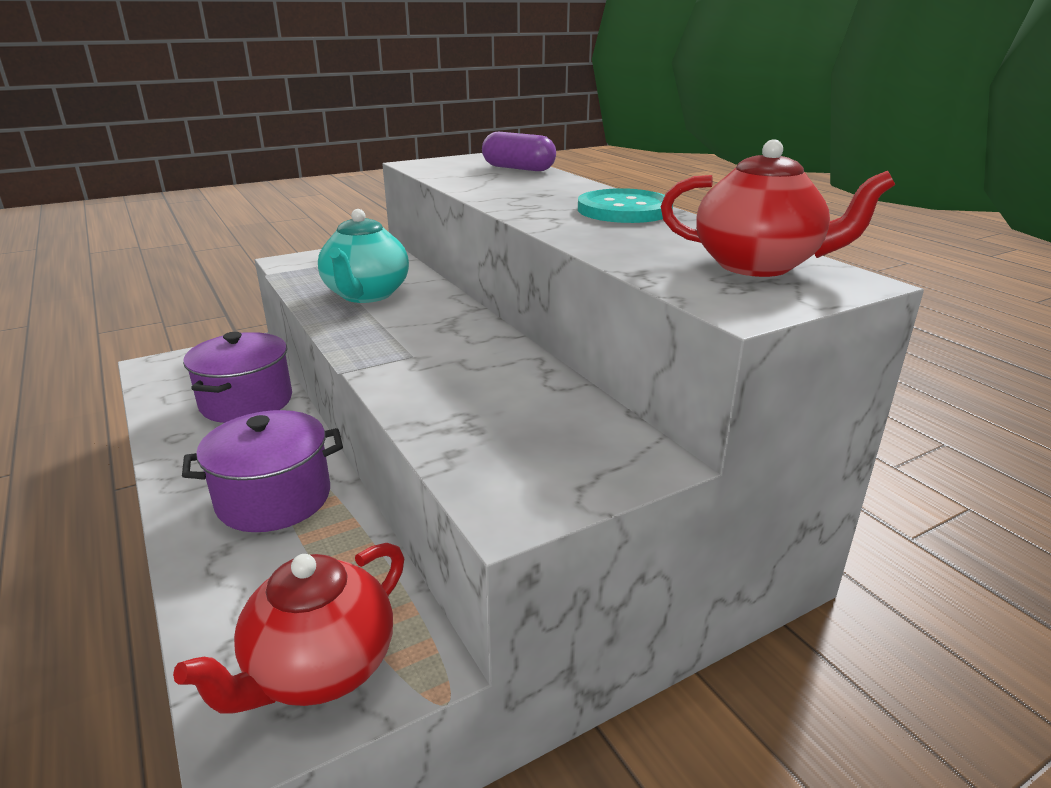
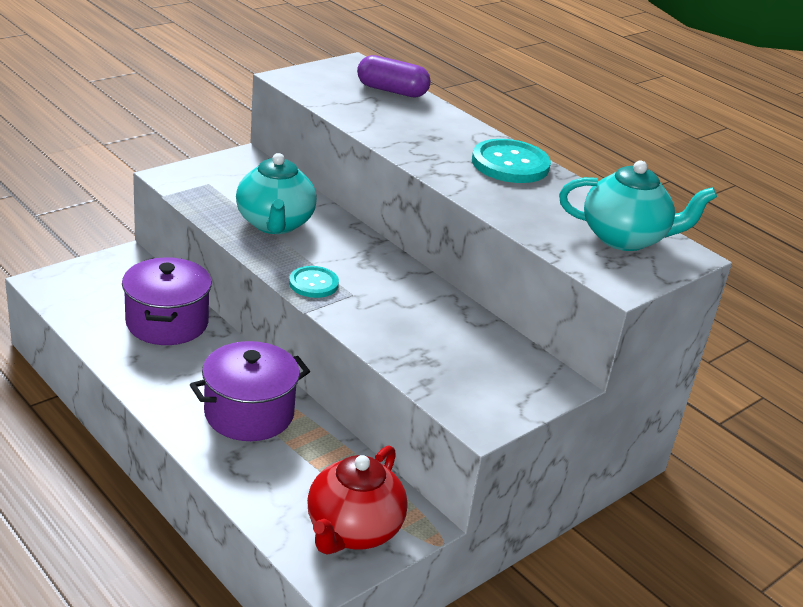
camera: 15 degrees left, 5 degrees up
red teapot [661,140,895,277] -> turquoise teapot [559,161,717,251]
none -> turquoise button [289,266,339,298]

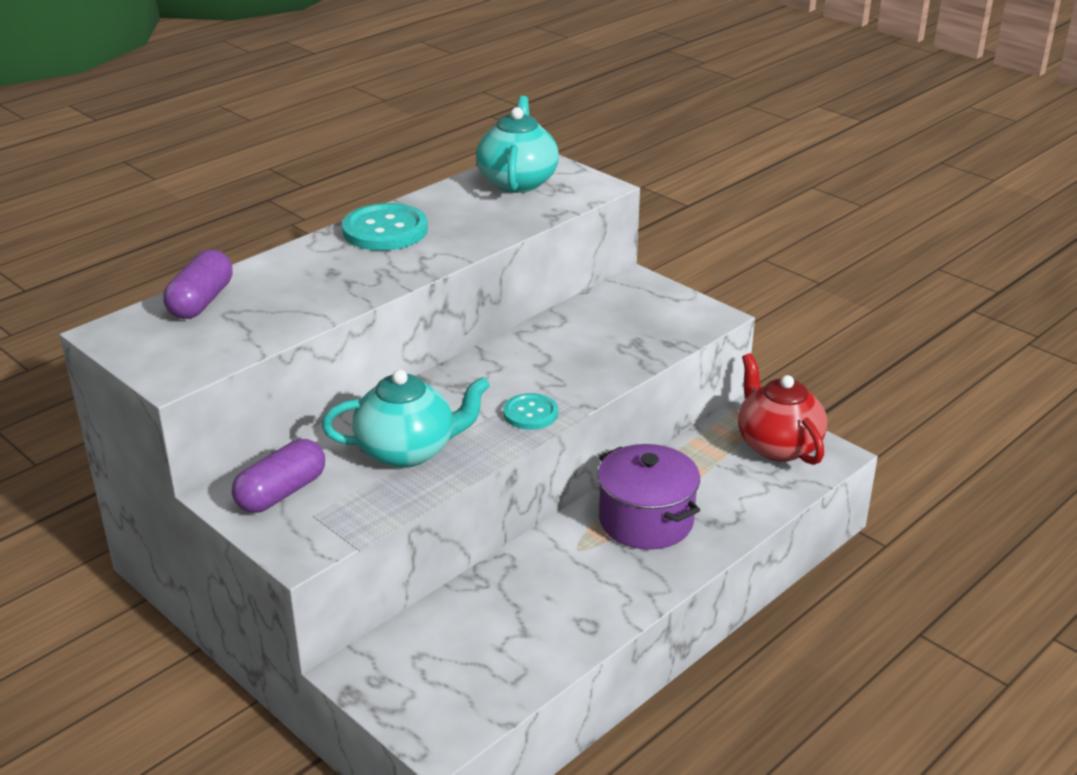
camera: 90 degrees left, 0 degrees up
purple pot [122,257,212,345] -> none
red teapot [307,446,408,555] -> red teapot turned 135 degrees counterclockwise [738,353,827,465]
none -> purple capsule [232,439,325,513]

